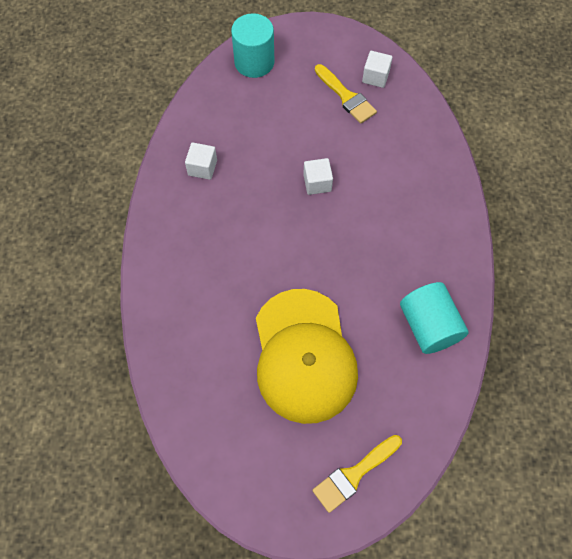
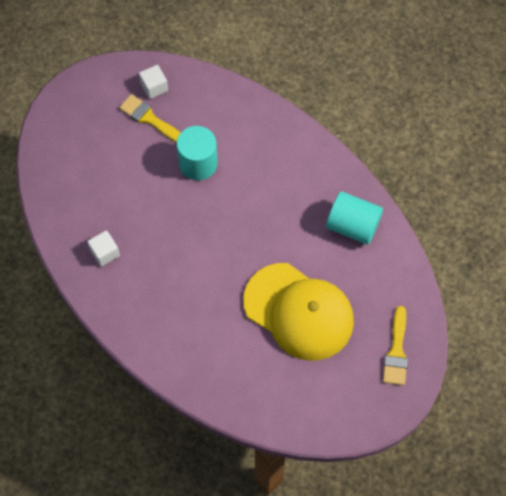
camera: 45 degrees left, 0 degrees up
turquoise cylinder [231,13,274,78] -> turquoise cylinder moved to [177,126,218,180]
white cube [303,158,333,195] -> none
yellow brush [315,64,377,124] -> yellow brush turned 150 degrees counterclockwise [119,94,181,143]

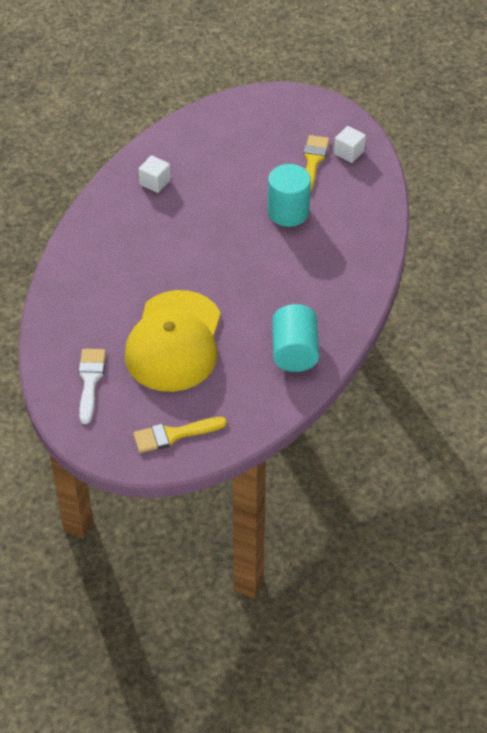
camera: 65 degrees right, 15 degrees down
none -> white brush [78,349,106,424]

